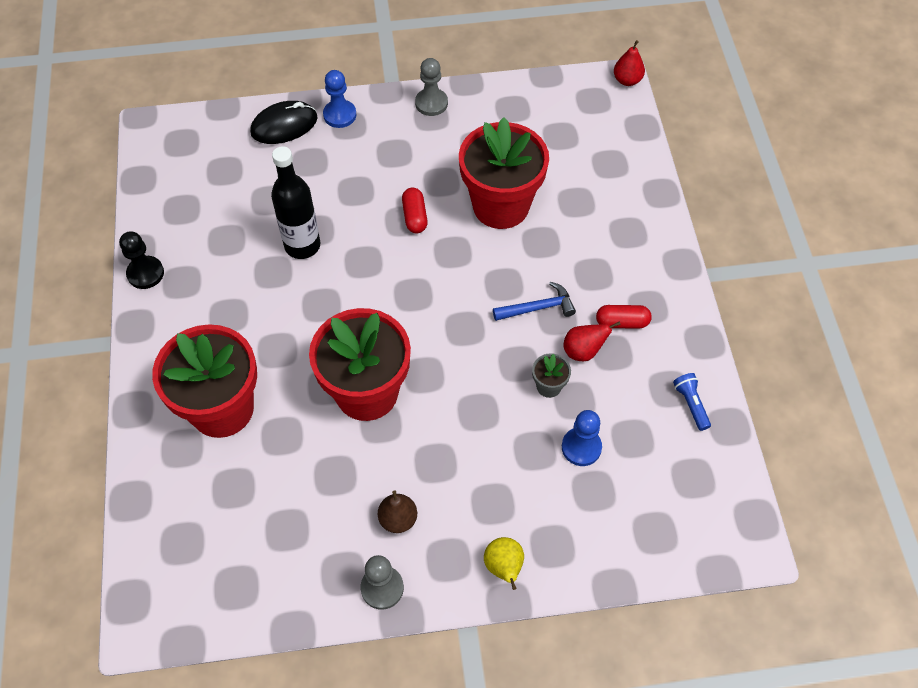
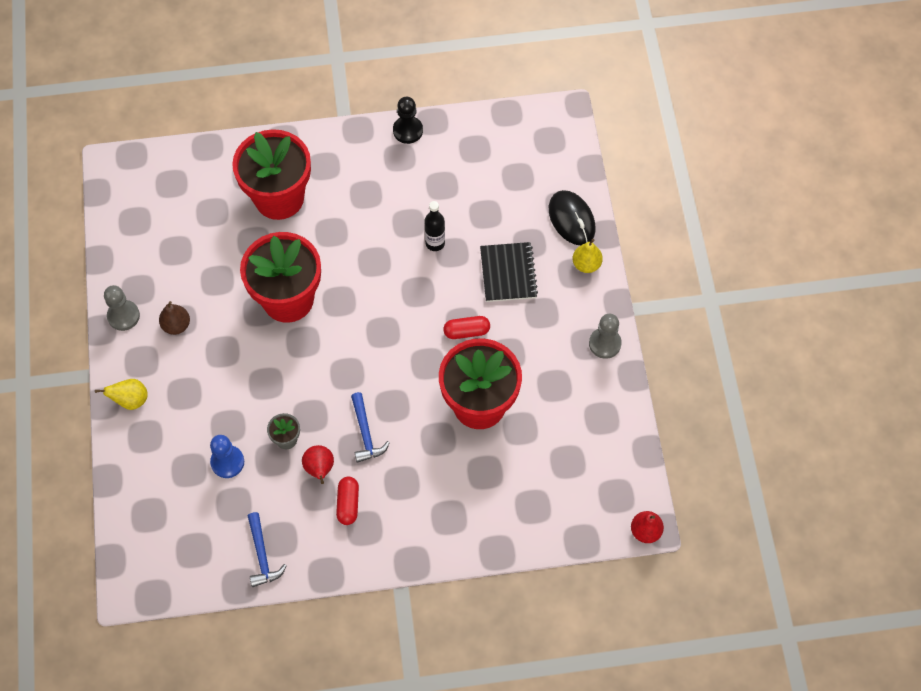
camera: 90 degrees right, 5 degrees up
black bottle [271,146,320,259] -> black bottle [424,201,445,251], size x0.62
blue pawn [323,70,357,128] -> yellow pear [572,239,603,273]
blue flashlight [673,373,711,431] -> blue hammer [248,512,287,587]
none -> black notebook [480,242,538,302]

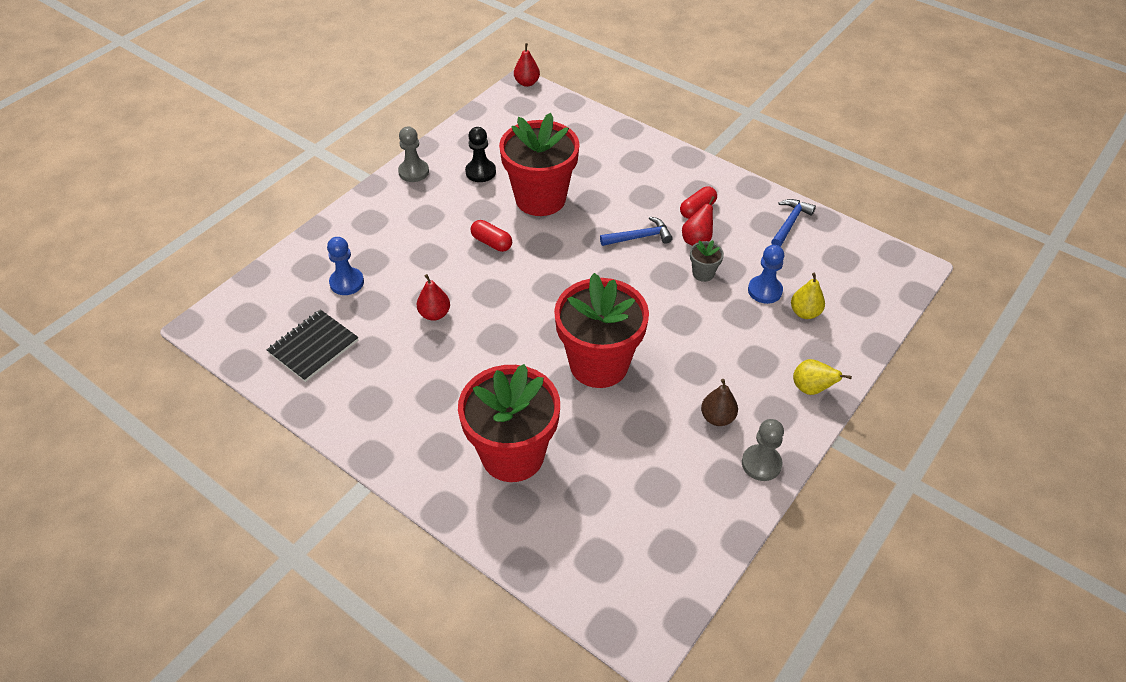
camera: 135 degrees left, 15 degrees down
blue hammer [351,392,390,463] -> blue hammer turned 45 degrees clockwise [600,217,673,246]
black pawn [393,97,423,144] -> black pawn moved to [465,127,496,182]
black bottle [424,201,445,251] -> red pear [417,274,450,321]
black notebook [480,242,538,302] -> black notebook moved to [267,309,358,382]
black mouse [549,190,596,245] -> none
yellow pear [572,239,603,273] -> yellow pear moved to [791,273,825,319]
none -> blue pawn [327,237,364,295]

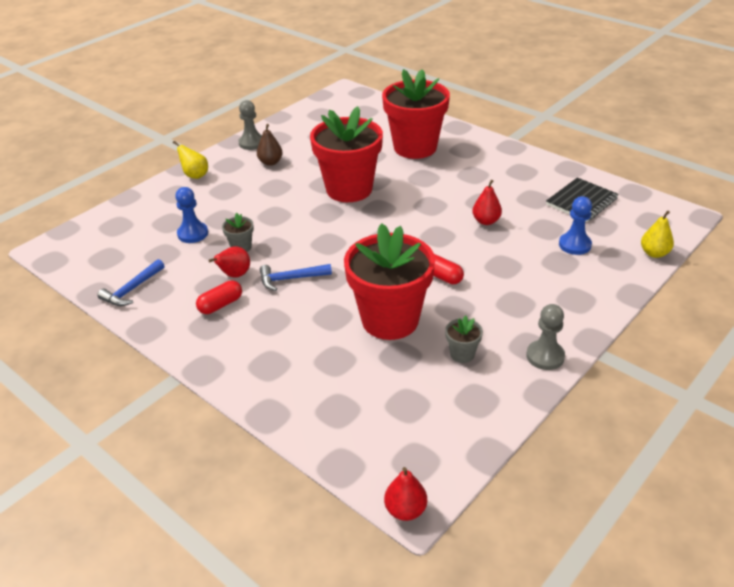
camera: 175 degrees left, 10 degrees down
black pawn [465,127,496,182] -> grey flower pot [445,316,483,363]
yellow pear [791,273,825,319] -> yellow pear moved to [641,211,674,258]

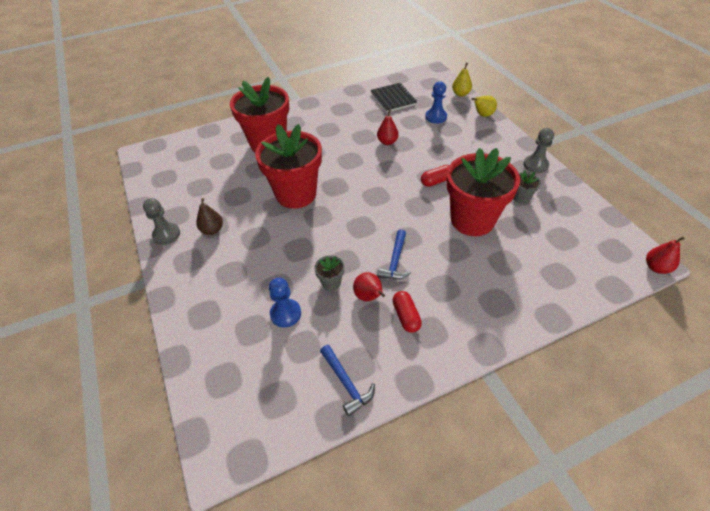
camera: 65 degrees left, 10 degrees up
yellow pear [173,141,208,179] -> yellow pear moved to [472,96,497,117]

